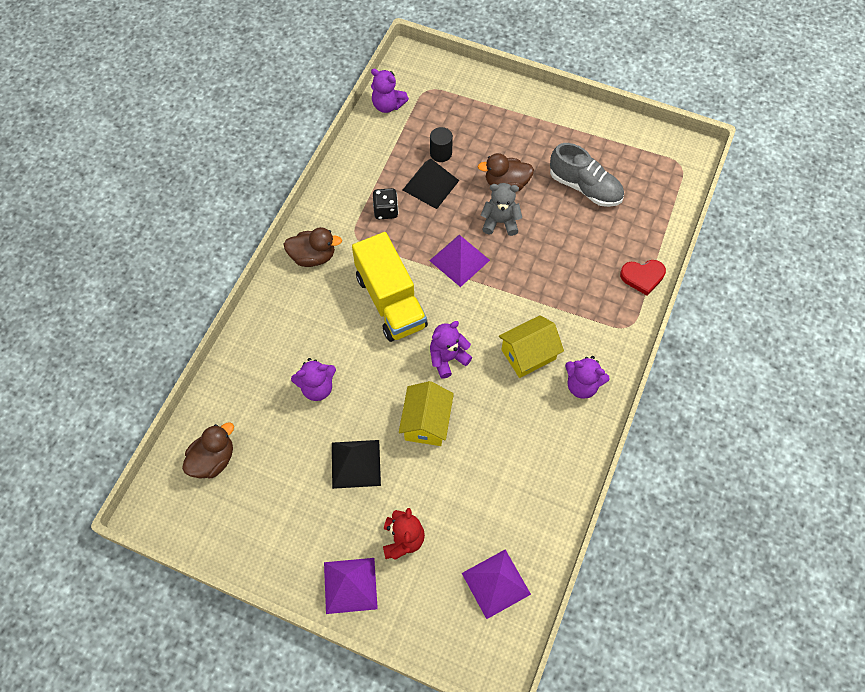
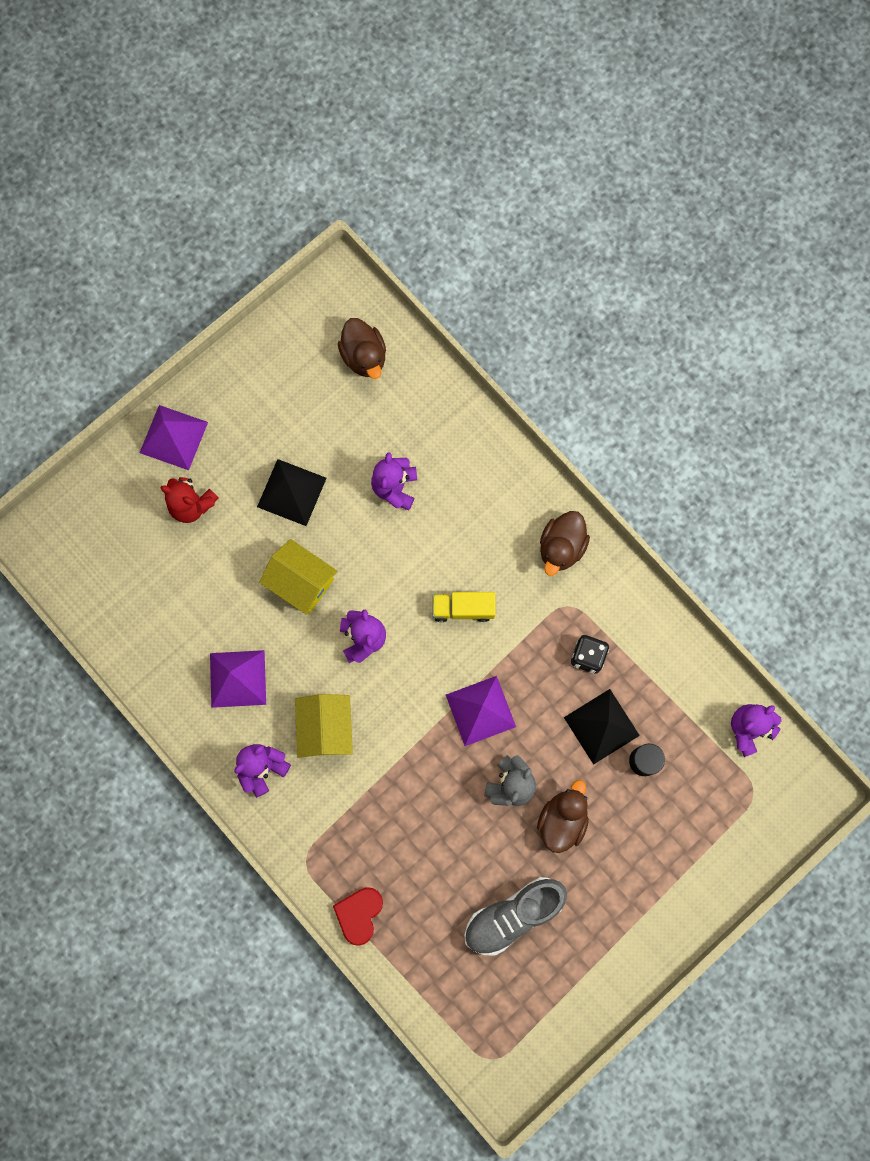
camera: 115 degrees right, 15 degrees up
yellow truck [352,232,428,342] -> yellow truck [433,592,496,622], size x0.52
purple pyramid [462,549,531,619] -> purple pyramid moved to [210,650,266,708]

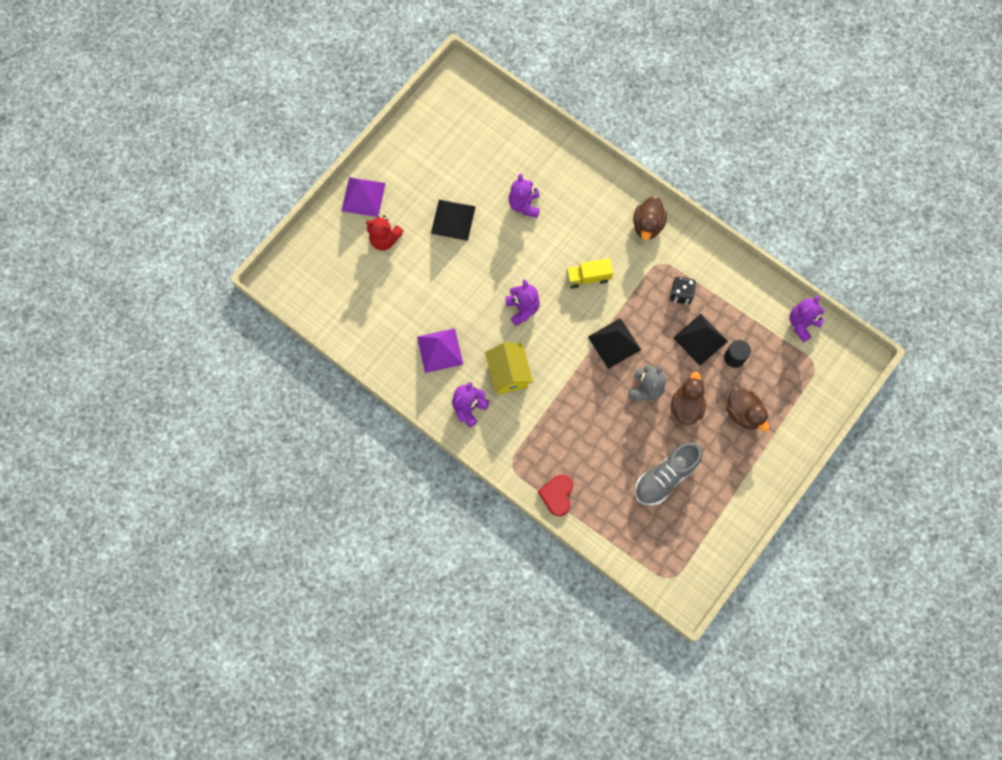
camera: 10 degrees left, 5 degrees down
yellow house [259,539,337,615] -> none
brown duck [338,318,386,379] -> brown duck moved to [726,387,769,432]
purple pyramid [446,676,516,746] -> black pyramid [588,318,641,369]

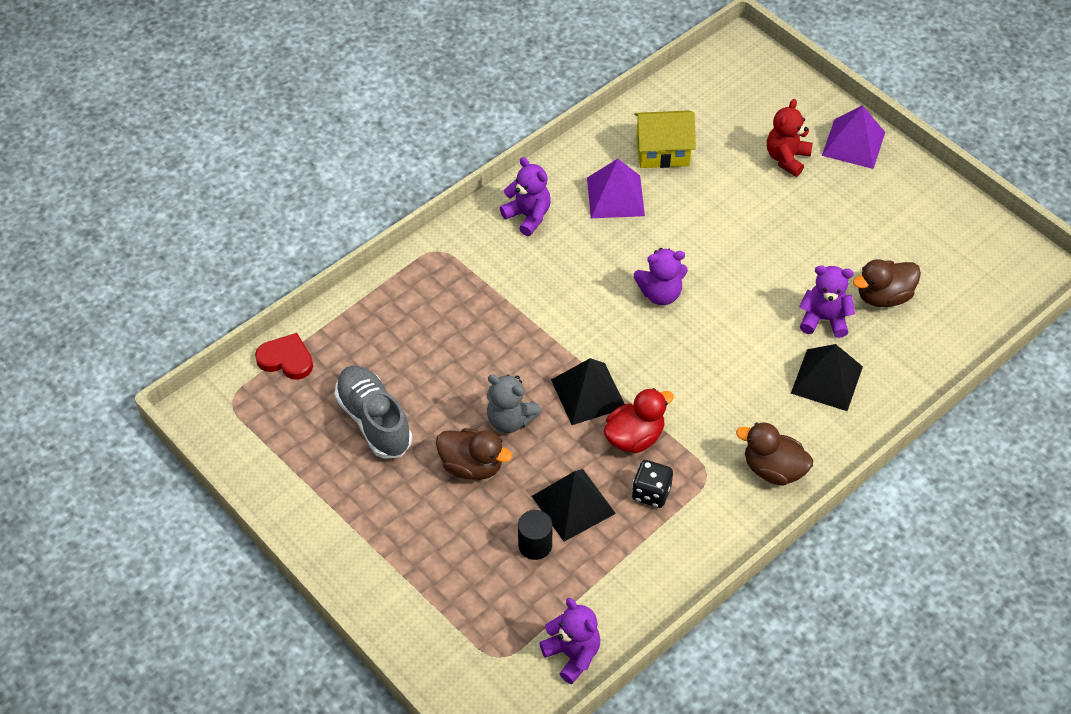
camera: 100 degrees right, 20 degrees down
black pyramid [431,200,476,241] -> black pyramid moved to [791,344,863,411]
yellow house [485,342,533,394] -> yellow house moved to [634,110,696,168]
red heart [538,475,573,516] -> red heart moved to [255,333,313,380]
yellow truck [566,258,613,289] -> none
brown duck [726,387,769,432] -> brown duck moved to [853,259,921,307]
none -> red duck [604,388,674,453]

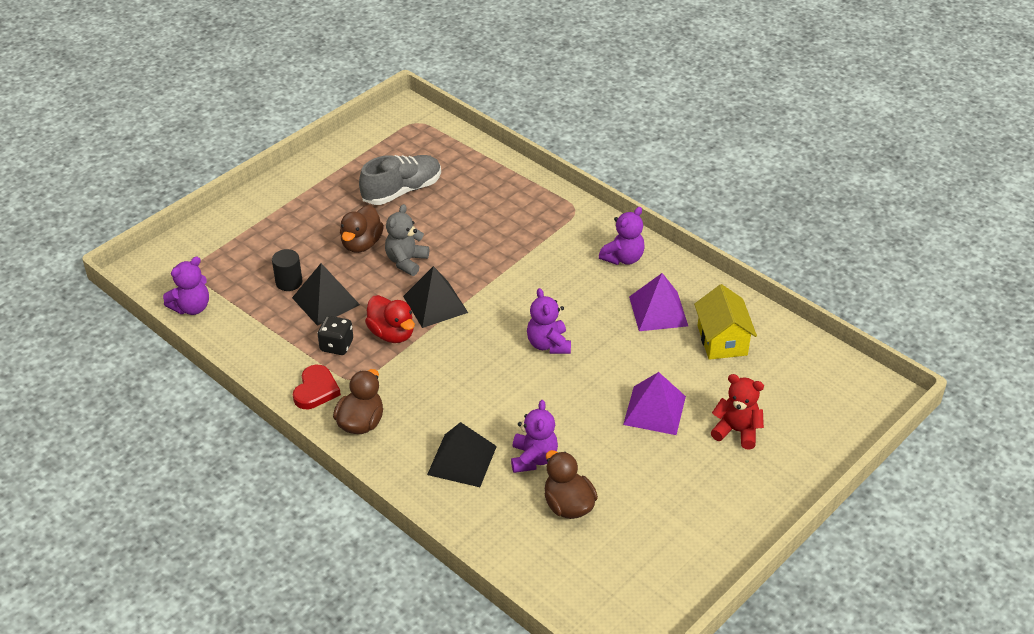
camera: 85 degrees right, 10 degrees down
red heart [255,333,313,380] -> red heart moved to [293,365,341,409]
purple pyramid [822,105,885,169] -> purple pyramid moved to [623,372,686,435]

